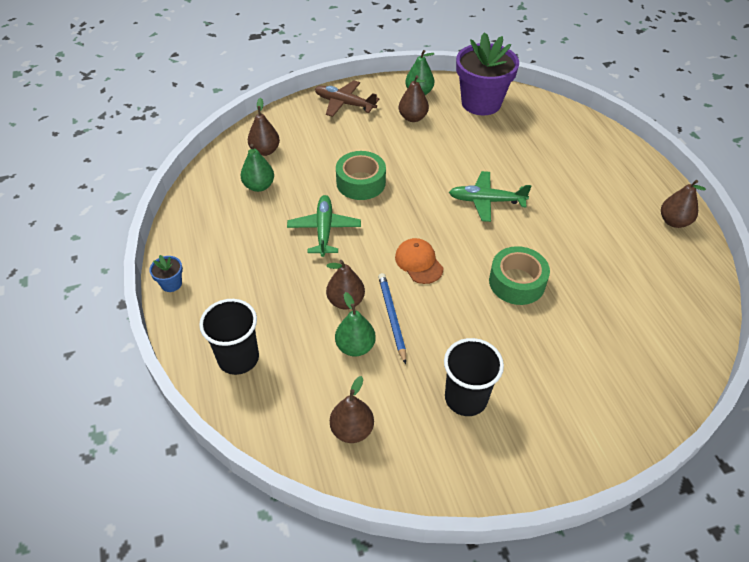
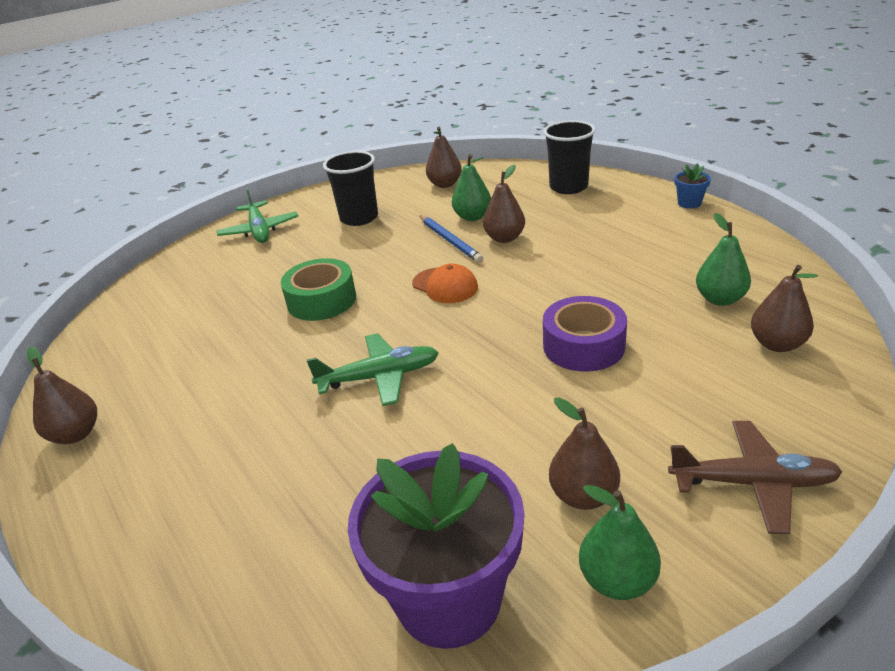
camera: 165 degrees right, 15 degrees down
green plane [287,195,361,257] -> green plane moved to [216,188,298,243]
green tape [336,151,386,200] -> purple tape [543,296,627,372]

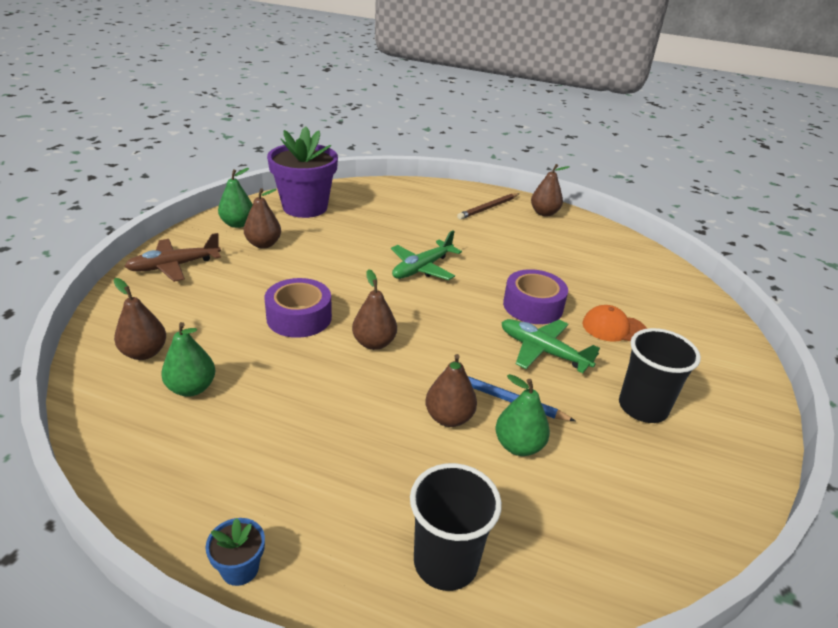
camera: 140 degrees right, 0 degrees up
green plane [216,188,298,243] -> green plane moved to [501,319,600,373]
green tape [281,258,356,321] -> purple tape [503,269,568,324]
orange cap [412,264,478,303] -> orange cap moved to [582,305,647,342]
brown pear [426,127,462,188] -> brown pear moved to [352,269,397,350]
none -> brown pencil [457,193,519,220]

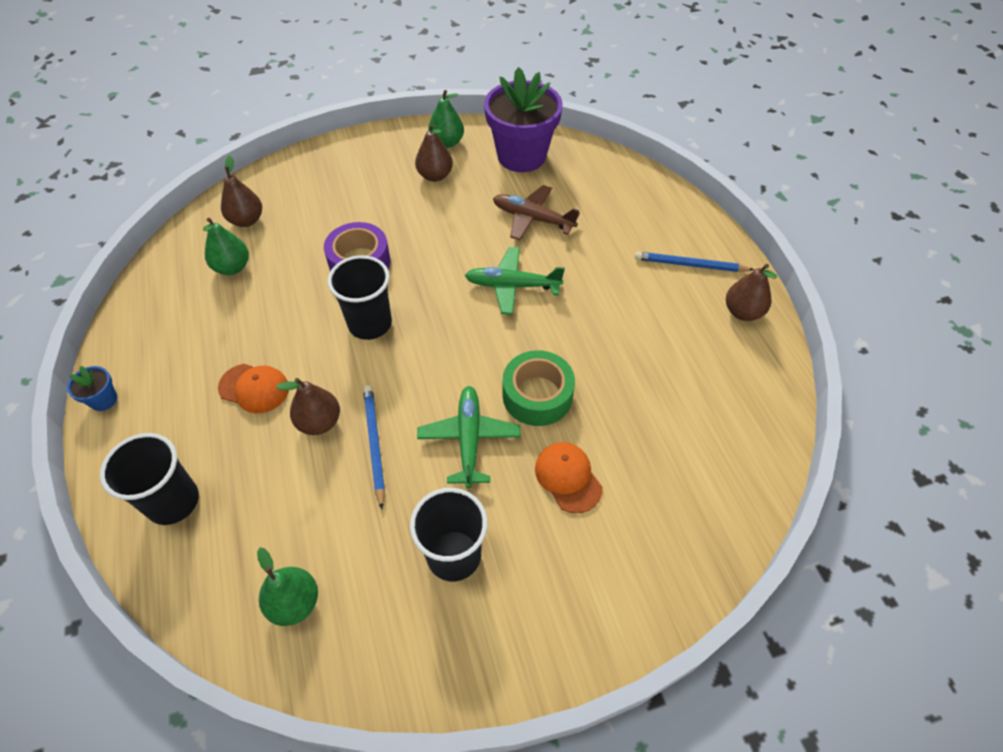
camera: 55 degrees right, 20 degrees up
brown plane [124,233,221,282] -> brown plane moved to [493,185,580,240]
brown pear [352,269,397,350] -> black cup [328,255,392,340]
brown pencil [457,193,519,220] -> blue pencil [635,252,754,272]
green pear [495,374,550,456] -> green pear moved to [257,547,318,626]
purple tape [503,269,568,324] -> green tape [503,350,575,426]
none -> orange cap [218,364,289,413]

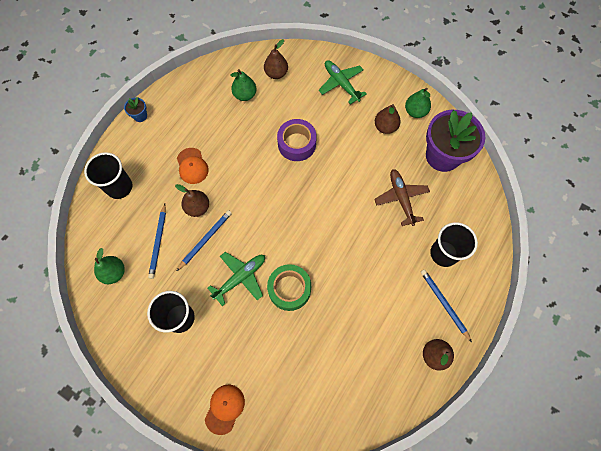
camera: 50 degrees right, 15 degrees up
black cup [328,255,392,340] -> black cup moved to [430,222,478,267]
green plane [465,247,565,315] -> green plane moved to [319,60,367,104]
orange cap [535,442,603,514] -> orange cap moved to [205,385,245,435]
none -> blue pencil [148,203,166,279]

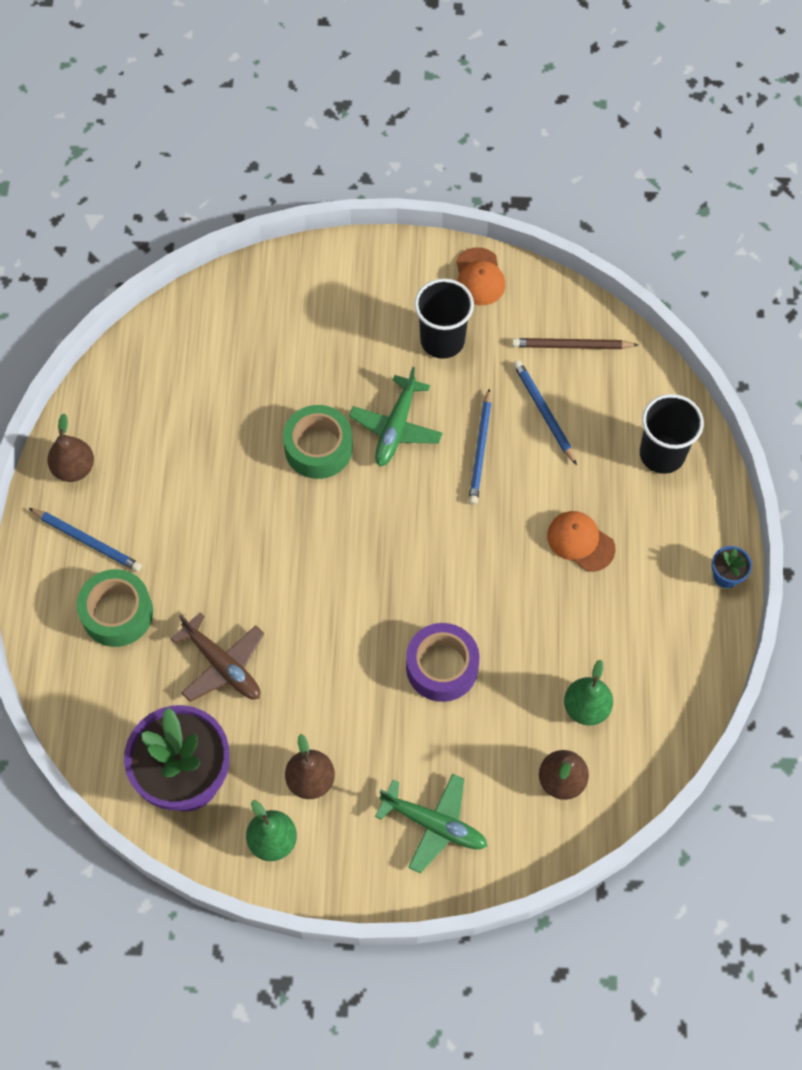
camera: 150 degrees right, 5 degrees down
green pear [94,248,125,284] -> brown pencil [512,338,638,349]
brown pear [175,184,209,217] -> none
orange cap [205,385,245,435] -> orange cap moved to [456,247,505,305]
black cup [430,222,478,267] -> green tape [77,569,153,647]

